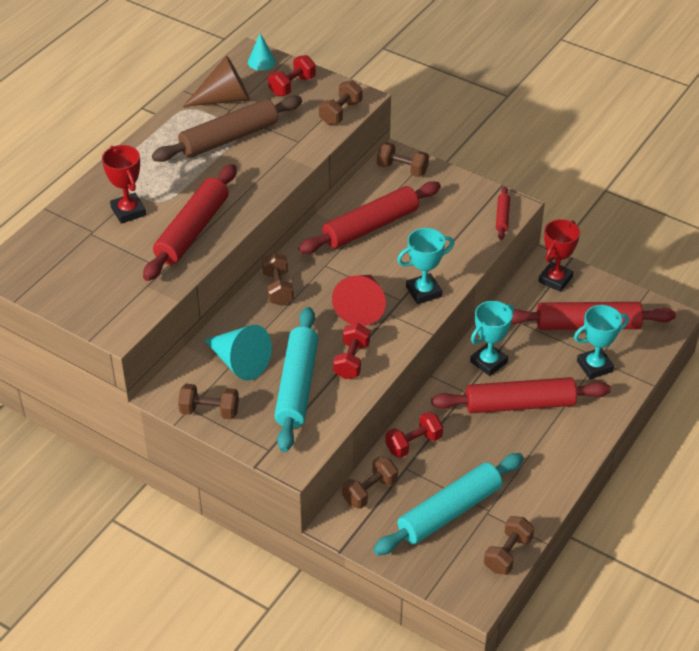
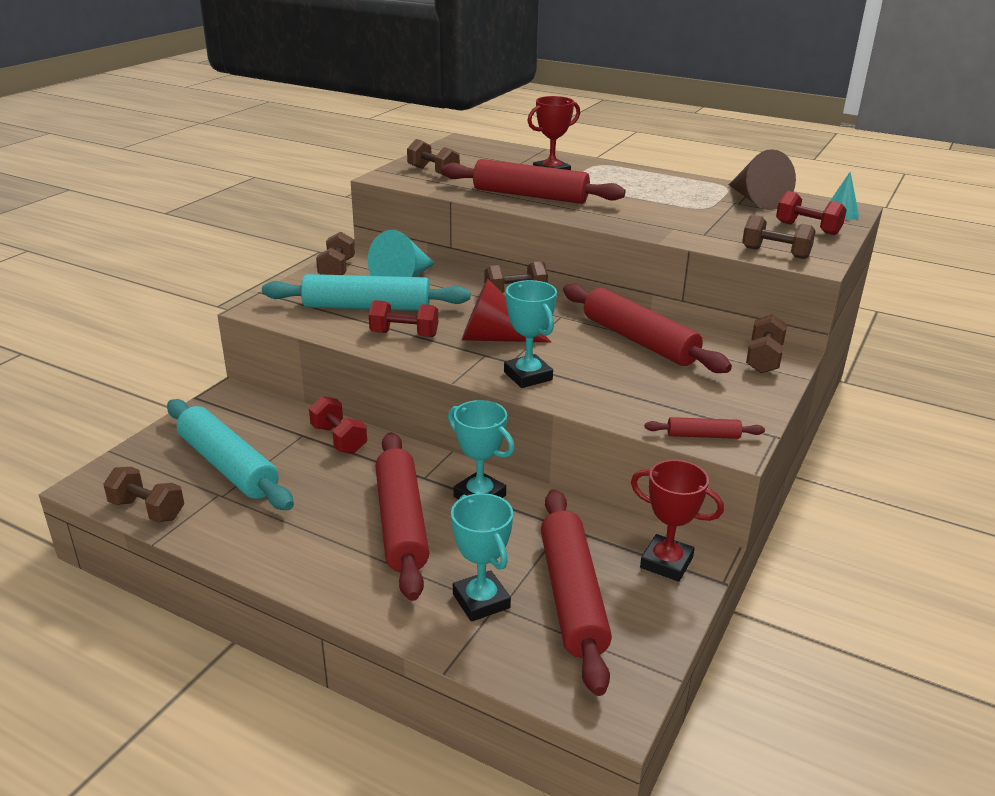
camera: 85 degrees right, 15 degrees down
brown rolling pin [152,95,302,162] -> none
brown dumbbell [342,456,398,509] -> brown dumbbell moved to [407,139,460,177]

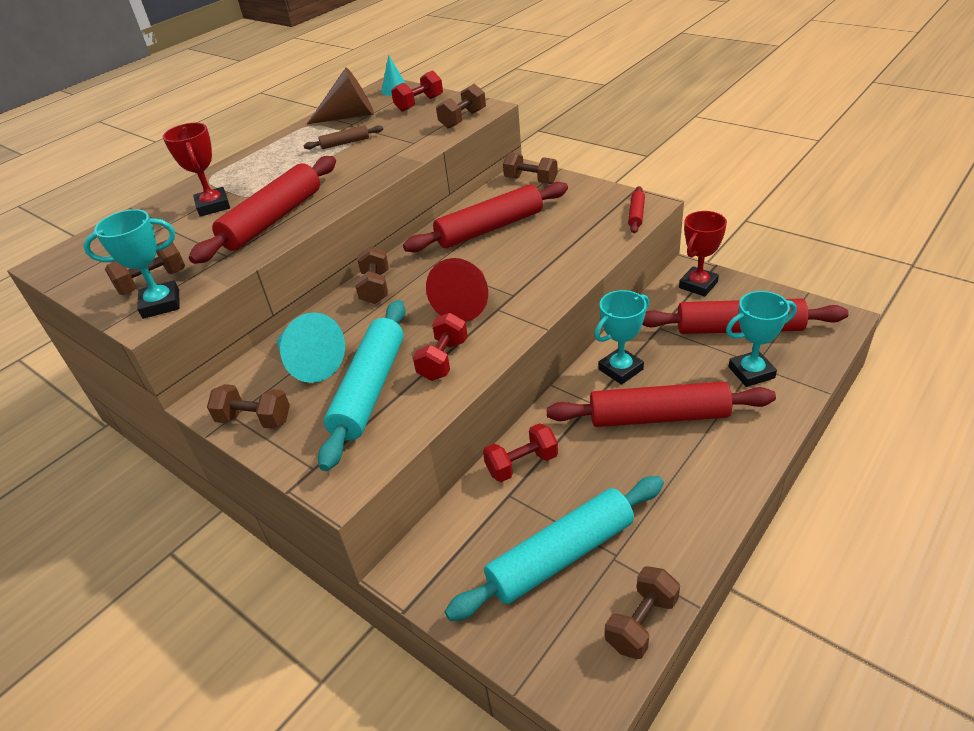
camera: 75 degrees left, 10 degrees up
turquoise trophy [504,280,557,388] -> turquoise trophy moved to [83,209,180,319]
none -> brown rolling pin [304,125,383,149]

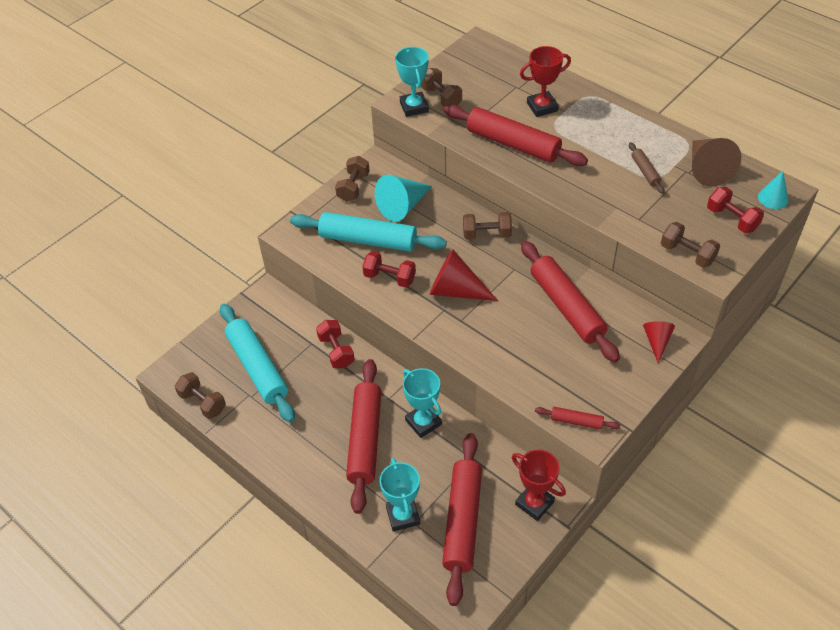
camera: 90 degrees right, 10 degrees up
brown dumbbell [503,152,558,184] -> red cone [643,321,675,363]

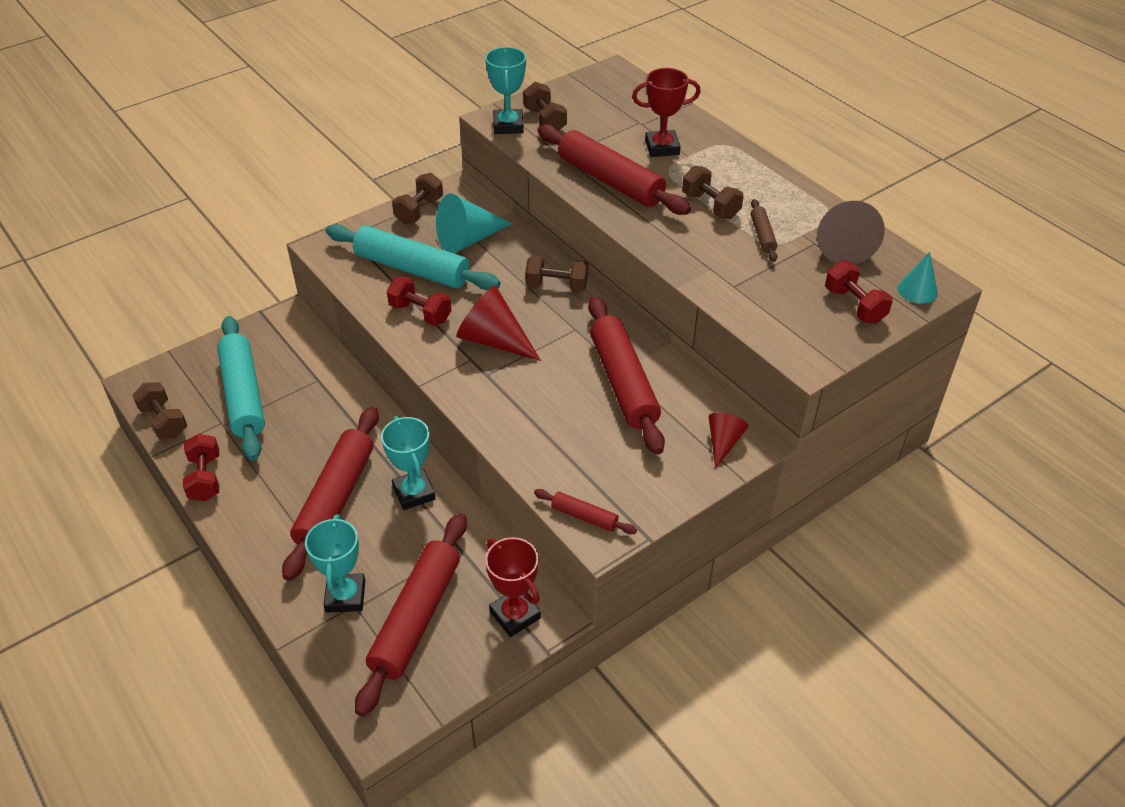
camera: 10 degrees right, 5 degrees down
red dumbbell [316,320,355,368] -> red dumbbell moved to [183,434,219,501]
brown dumbbell [661,222,720,268] -> brown dumbbell moved to [682,165,743,219]

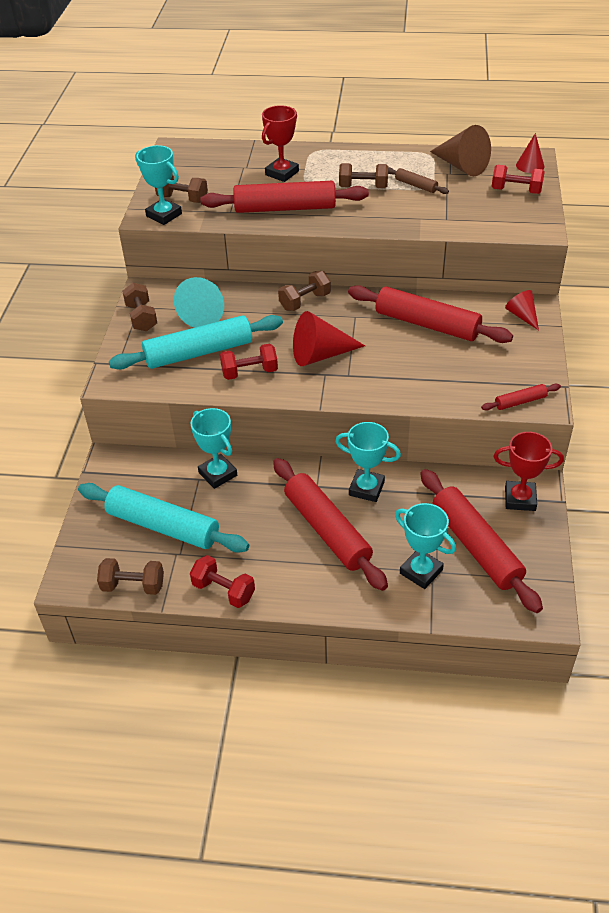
camera: 45 degrees left, 0 degrees up
turquoise cone [898,252,938,304] -> red cone [516,133,545,173]
none -> turquoise trophy [191,408,237,489]

